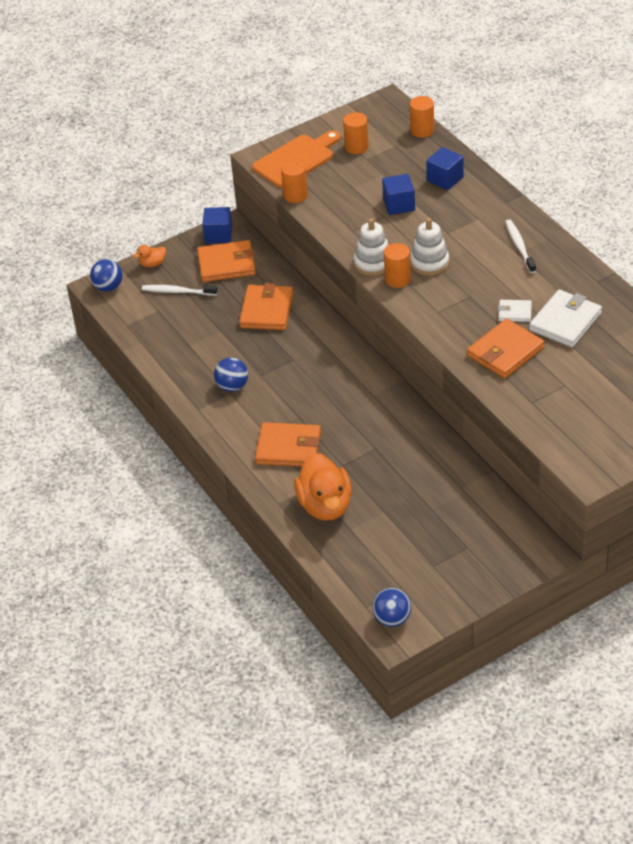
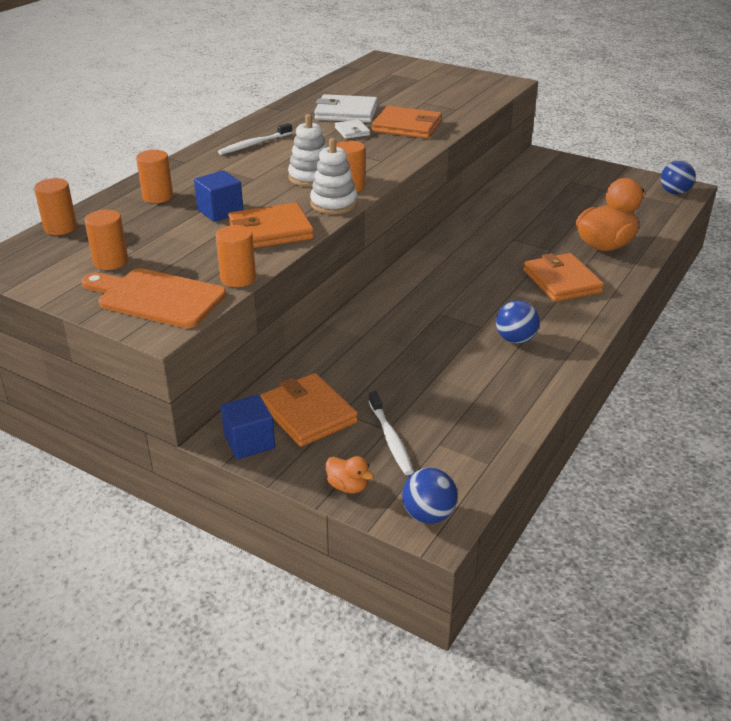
camera: 120 degrees left, 10 degrees down
orange wallet [239,283,293,330] -> orange wallet moved to [228,202,314,248]
blue cube [426,147,464,190] -> orange cylinder [136,150,173,203]

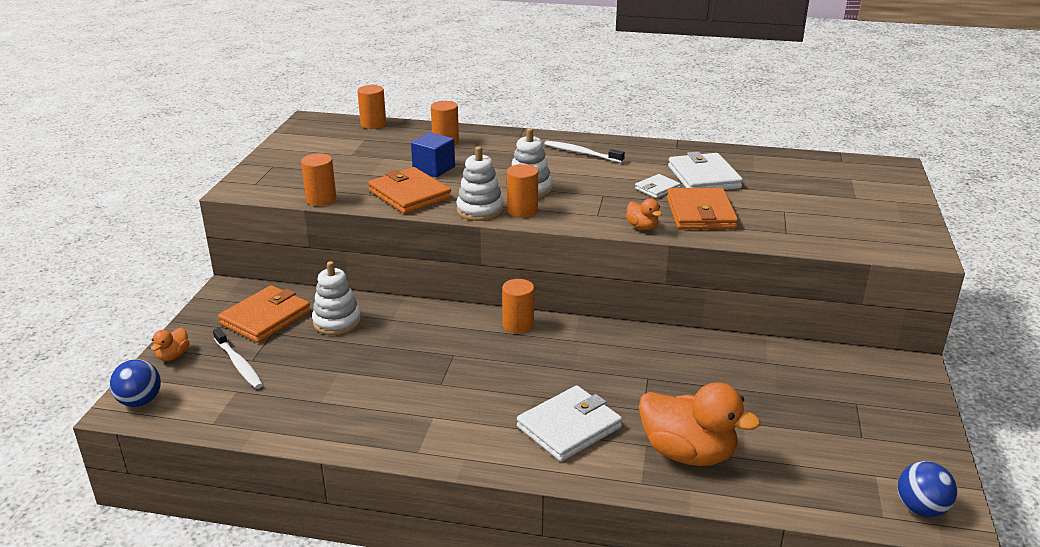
camera: 70 degrees right, 5 degrees down
orange cutting board [81,268,226,328] -> none
orange cylinder [85,209,128,270] -> orange cylinder moved to [502,279,534,334]
blue cube [221,394,275,459] -> none
white toothbrush [369,391,414,475] -> white toothbrush turned 90 degrees counterclockwise [213,328,263,389]
blue ball [496,300,540,344] -> none
orange wallet [523,253,604,302] -> white wallet [517,386,622,462]
none -> white stacking toy [312,261,361,335]
none -> orange duck [626,199,662,230]

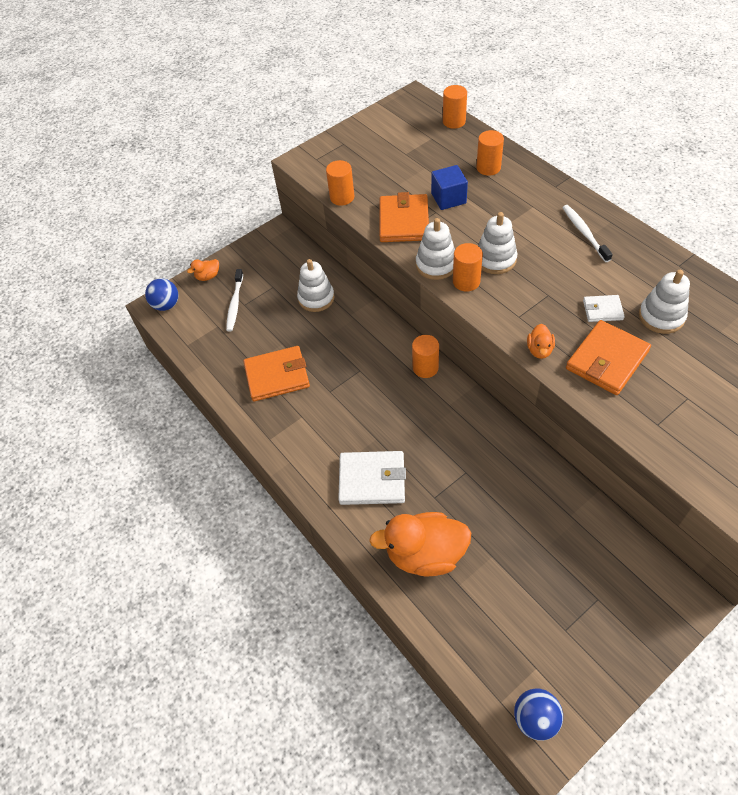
camera: 45 degrees right, 25 degrees up
orange wallet [218,285,311,343] -> orange wallet moved to [243,346,310,401]
orange duck [639,382,760,466] -> orange duck turned 105 degrees clockwise [369,512,471,577]
white wallet [668,152,743,190] -> white stacking toy [639,270,690,334]

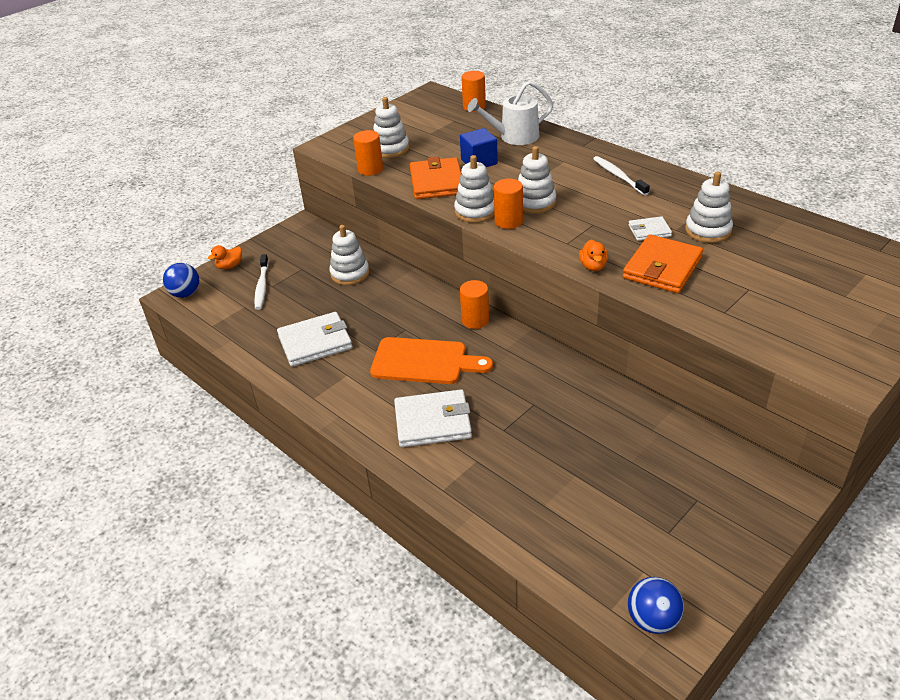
camera: 10 degrees left, 15 degrees down
orange wallet [243,346,310,401] -> white wallet [277,312,353,367]
orange duck [369,512,471,577] -> none
orange cylinder [476,130,504,176] -> white watering can [467,81,554,145]
none -> orange cutting board [370,337,493,384]
none -> white stacking toy [373,97,409,158]

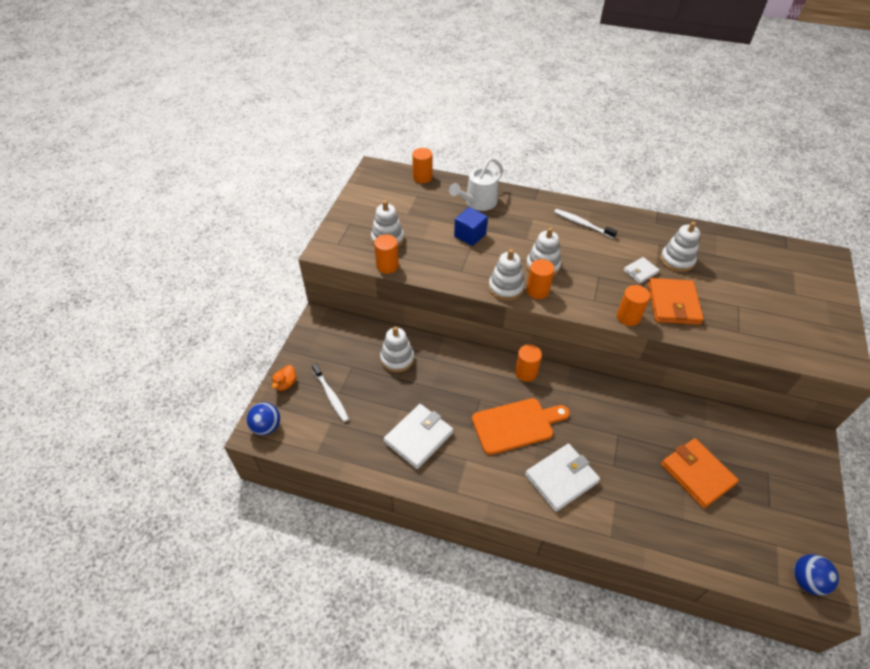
camera: 30 degrees left, 10 degrees up
orange wallet [410,157,462,199] -> orange wallet moved to [661,438,739,508]
orange duck [579,239,608,271] -> orange cylinder [617,285,650,326]

